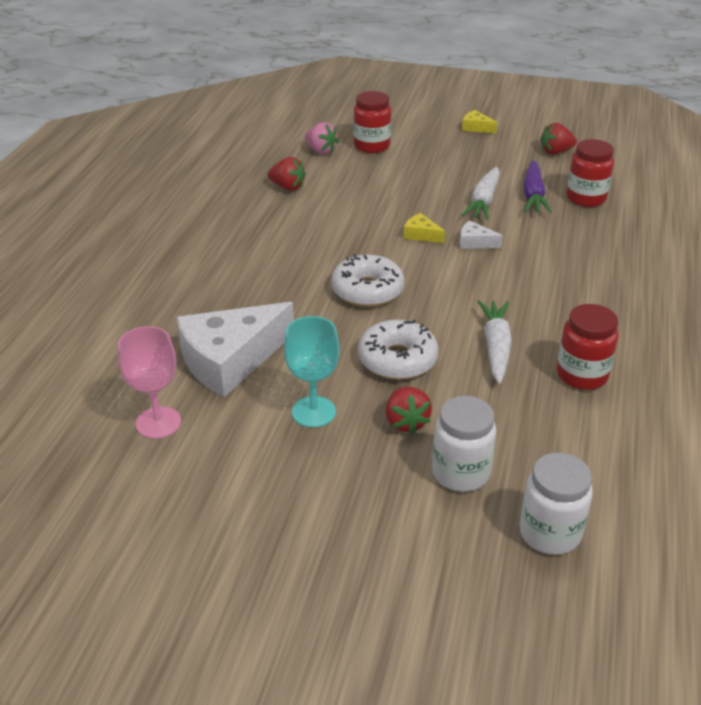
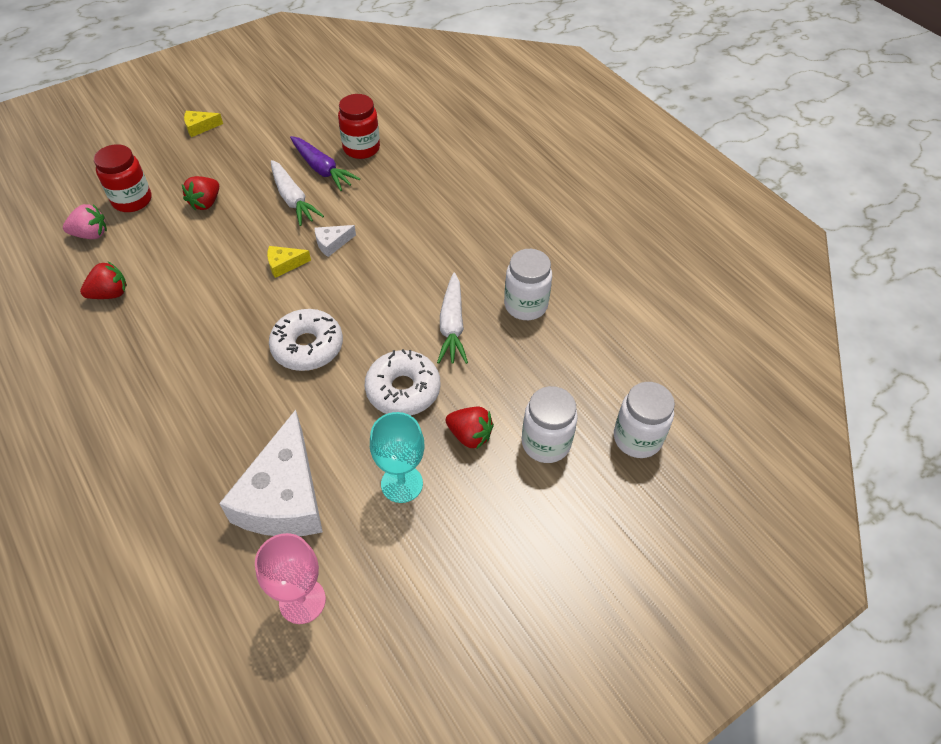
camera: 50 degrees left, 15 degrees up
white carrot [477,300,512,384] -> white carrot turned 135 degrees counterclockwise [437,273,468,364]
red strawberry [540,123,577,155] -> red strawberry moved to [182,176,219,211]
red jar [557,304,618,390] -> white jar [504,249,552,320]

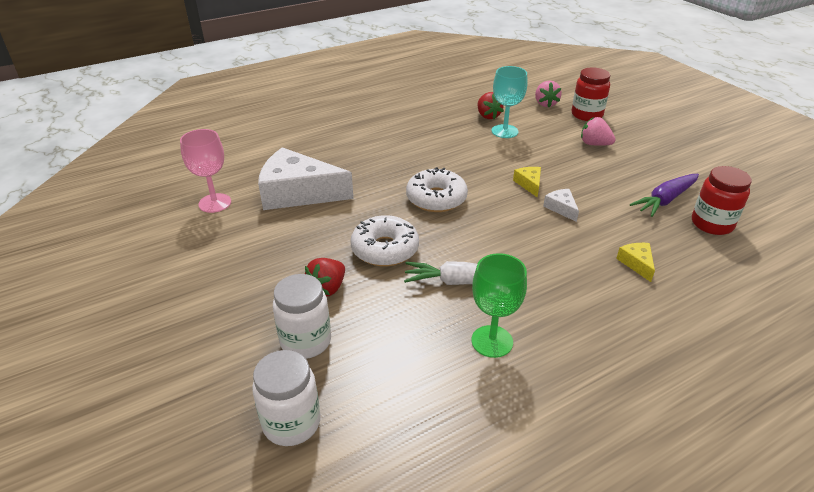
camera: 95 degrees right, 15 degrees down
red strawberry [182,176,219,211] -> pink strawberry [581,117,615,146]
yellow cheese [184,111,223,137] -> yellow cheese moved to [616,243,655,282]
white carrot [271,160,324,226] -> none
turquoise goblet [370,412,424,503] -> turquoise goblet moved to [492,66,528,138]
white jar [504,249,552,320] -> green goblet [471,253,527,358]

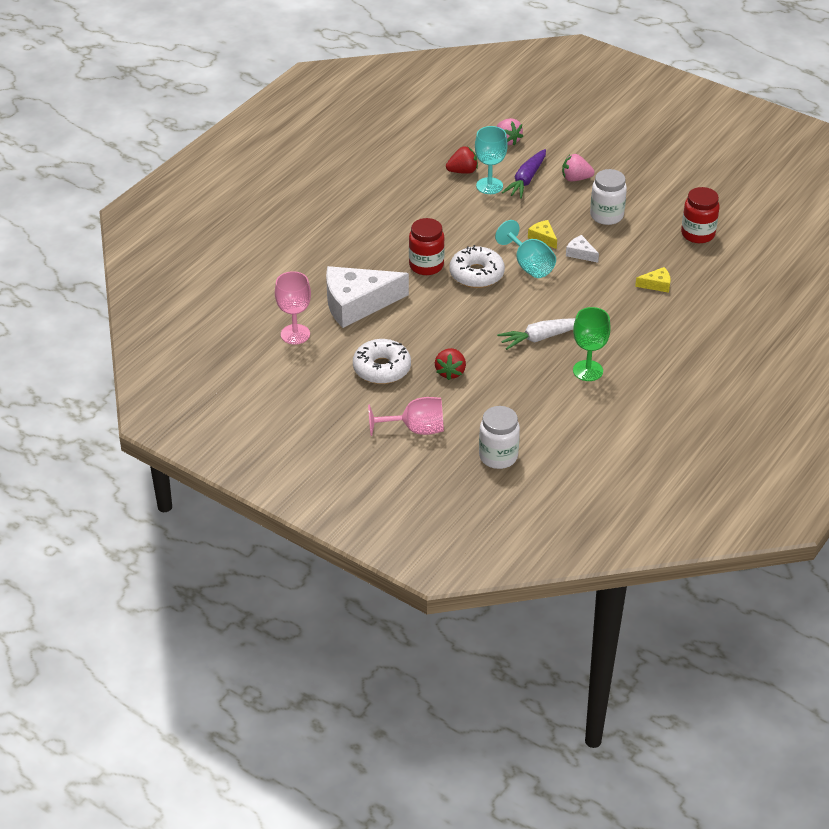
camera: 25 degrees left, 5 degrees up
white jar [273,274,331,359] -> white jar moved to [590,169,627,225]
white donut [350,215,419,266] -> white donut moved to [353,339,411,384]
red strawberry [477,92,504,119] -> red strawberry turned 60 degrees counterclockwise [446,147,478,174]
red jar [572,67,610,121] -> red jar moved to [409,218,445,275]
yellow cheese [616,243,655,282] -> yellow cheese turned 120 degrees clockwise [635,267,671,293]
purple carrot [630,174,699,217] -> purple carrot moved to [502,149,546,199]
none -> pink goblet [368,397,444,436]
none -> turquoise goblet [495,220,556,278]

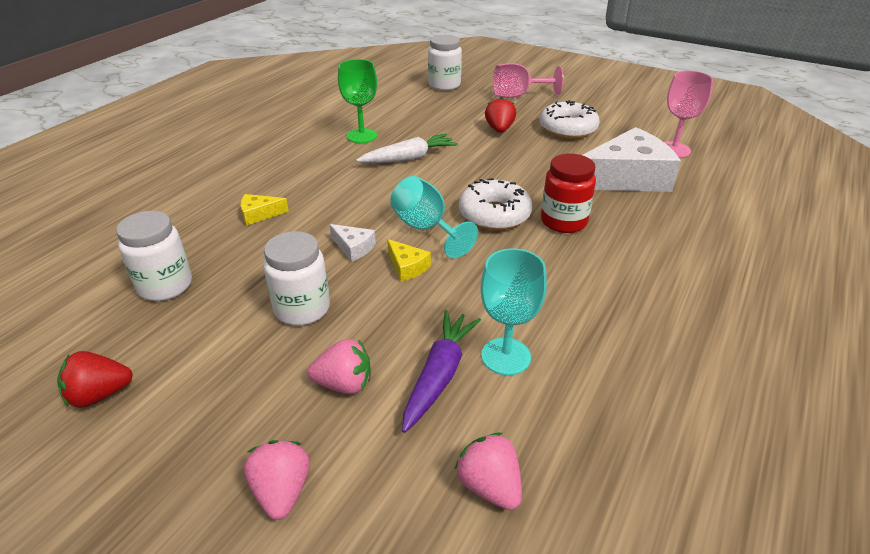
camera: 175 degrees right, 5 degrees down
red strawberry [446,147,478,174] -> red strawberry moved to [57,351,133,408]
red jar [681,187,720,243] -> white jar [116,211,192,301]
none -> pink strawberry [244,440,310,520]

